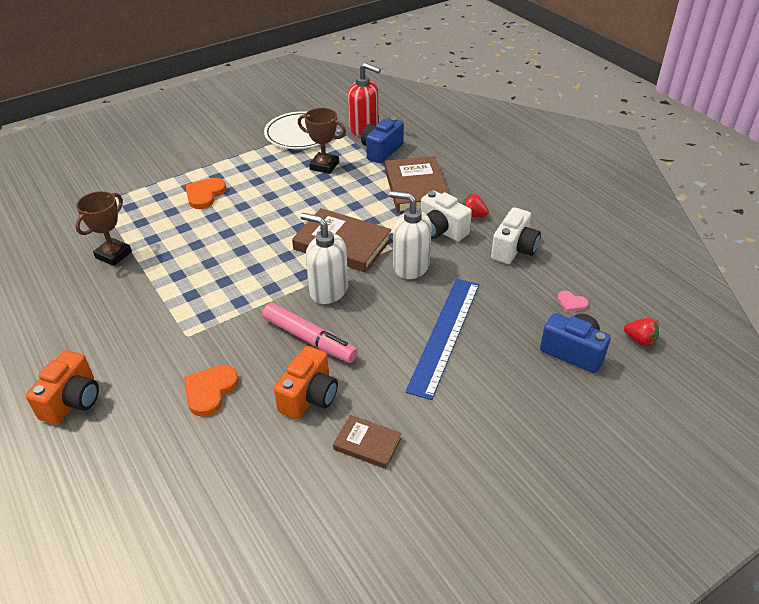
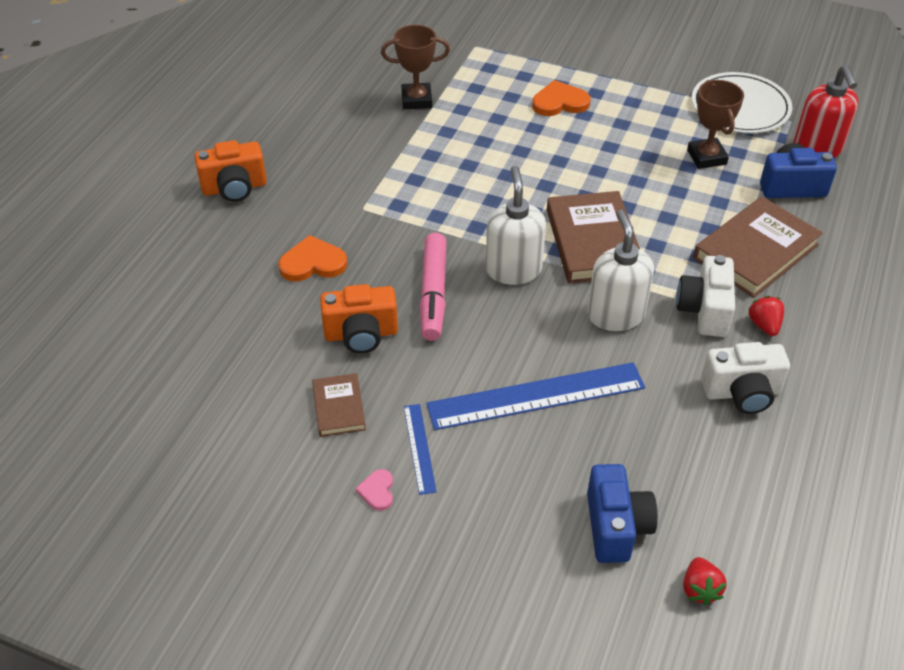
camera: 55 degrees right, 5 degrees up
pink heart [557,291,589,312] -> pink heart moved to [356,469,393,511]
none -> blue ruler [404,404,437,495]

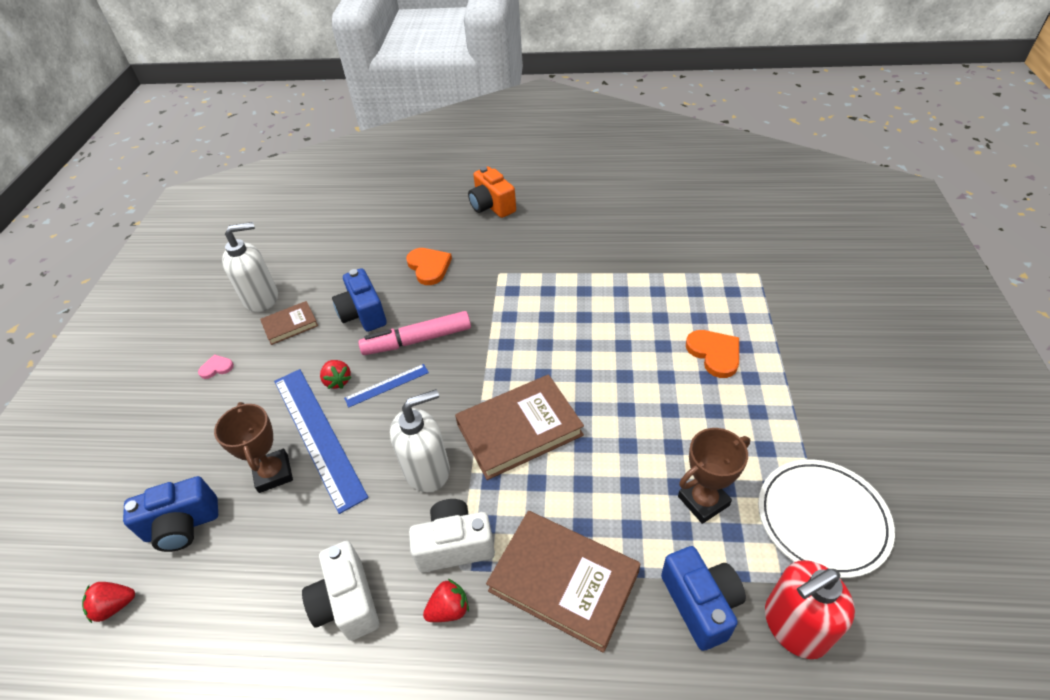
camera: 75 degrees right, 0 degrees up
orange camera [320,284,398,353] -> blue camera [332,268,387,332]
brown trophy [381,25,450,109] -> brown trophy moved to [214,402,293,493]
blue ruler [404,404,437,495] -> blue ruler moved to [344,364,429,408]
white soap dispenser [486,166,546,285] -> white soap dispenser moved to [222,222,278,312]
none -> red strawberry [320,360,352,389]

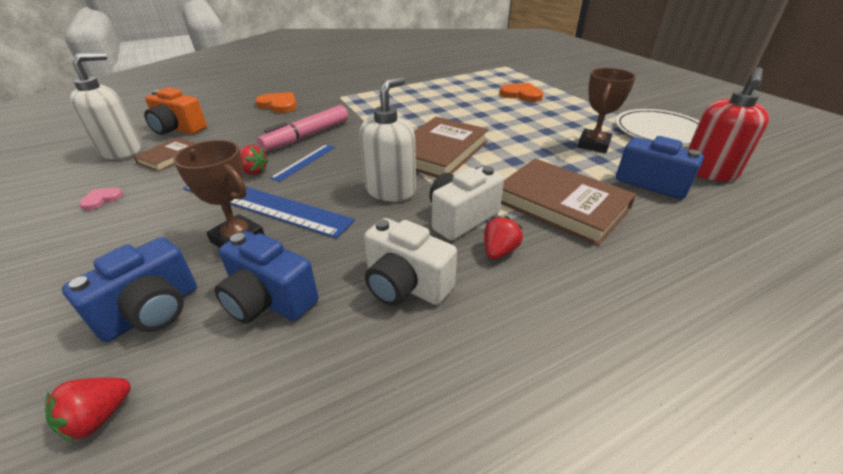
camera: 35 degrees left, 10 degrees down
blue camera [332,268,387,332] -> blue camera moved to [215,231,319,324]
orange camera [468,166,516,218] -> orange camera moved to [144,87,207,135]
brown book [486,511,641,653] -> brown book turned 45 degrees clockwise [501,158,636,246]

